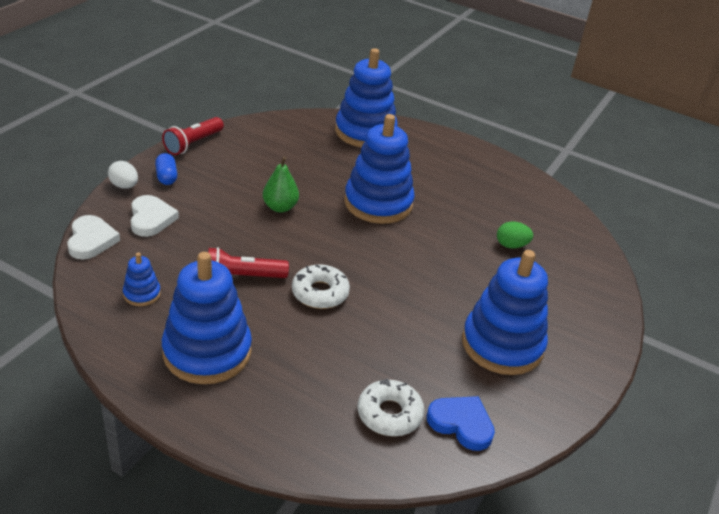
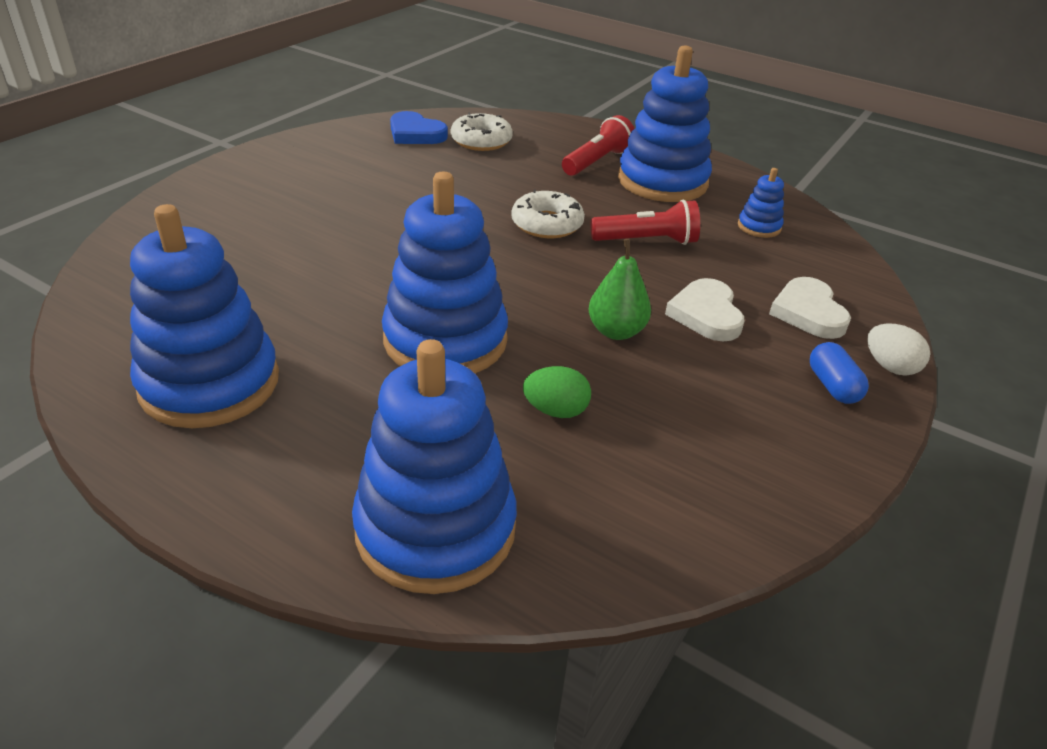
camera: 175 degrees left, 0 degrees up
white heart [67,215,120,259] -> white heart moved to [665,278,744,341]
red flashlight [162,117,224,155] -> red flashlight moved to [562,115,634,176]
blue stacking toy [462,250,548,375] -> blue stacking toy moved to [130,204,279,428]
green egg [497,222,533,248] -> green egg moved to [523,366,591,418]

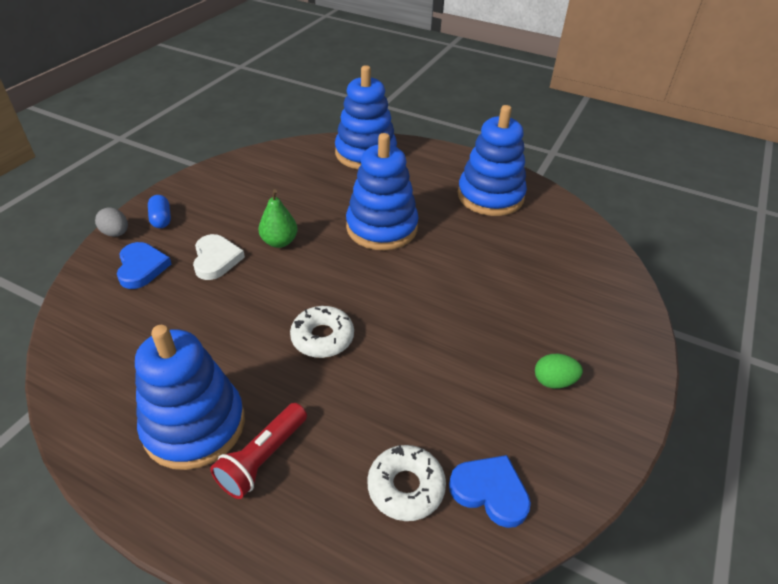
camera: 175 degrees right, 5 degrees up
green egg [523,366,591,418] -> green egg moved to [535,354,583,389]
red flashlight [591,200,700,245] -> none
blue stacking toy [738,168,784,238] -> none
white heart [769,277,851,339] -> blue heart [117,242,171,289]
white egg [867,323,930,376] -> grey egg [95,207,128,237]

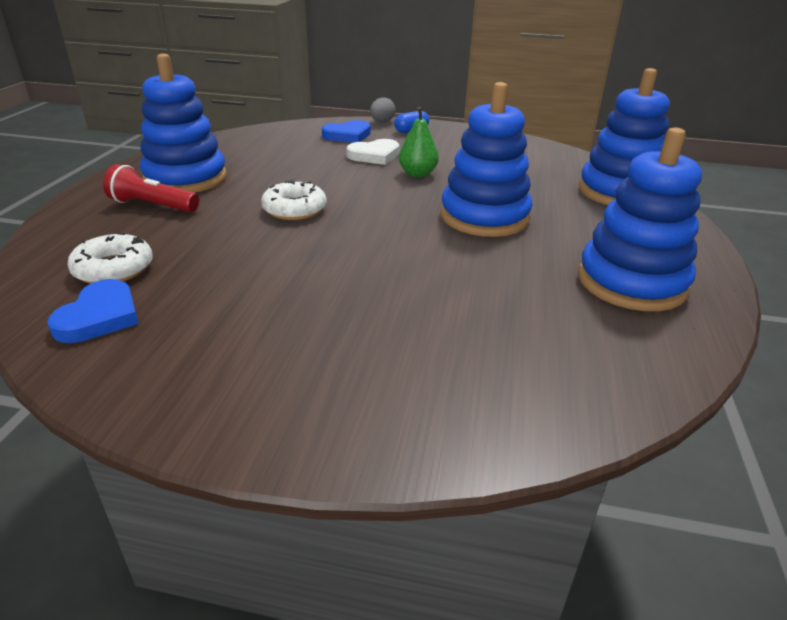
camera: 75 degrees right, 10 degrees down
green egg [535,354,583,389] -> none

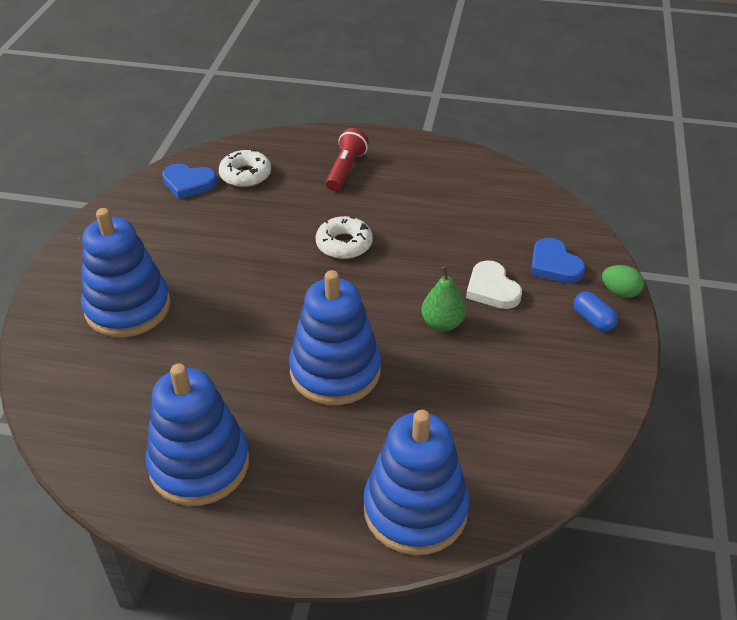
camera: 90 degrees right, 10 degrees up
blue stacking toy [140,54,227,193] -> blue stacking toy moved to [81,208,171,337]
grey egg [370,97,395,122] -> green egg [602,265,644,298]

